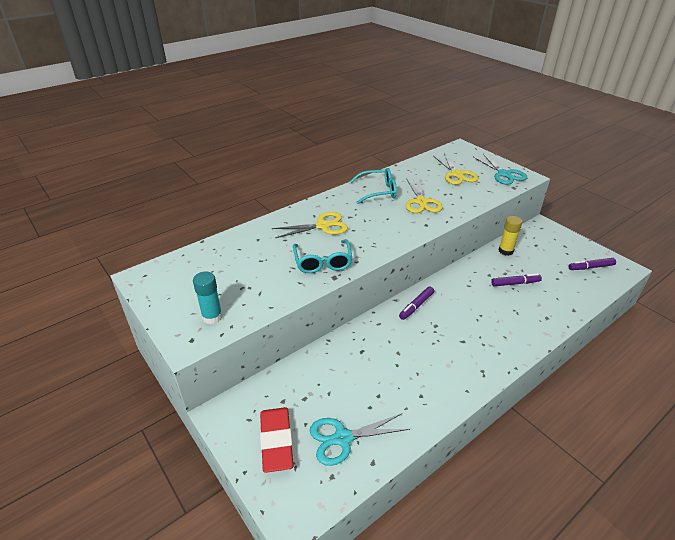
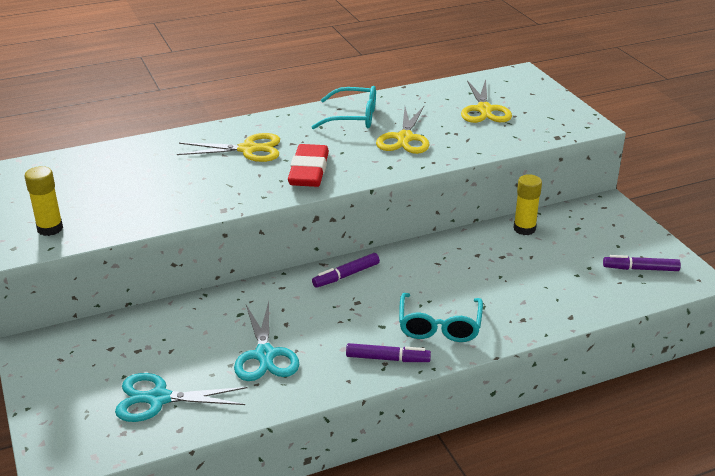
camera: 15 degrees right, 5 degrees down
turquoise glue stick [193,271,222,324] -> yellow glue stick [25,166,63,236]
red eraser [260,407,294,473] -> red eraser moved to [288,144,329,187]
turquoise glasses [293,239,352,273] -> turquoise glasses moved to [399,293,483,342]
turquoise scissors [473,154,527,185] -> turquoise scissors moved to [234,302,299,381]
purple marker [491,273,542,286] -> purple marker moved to [346,343,431,362]

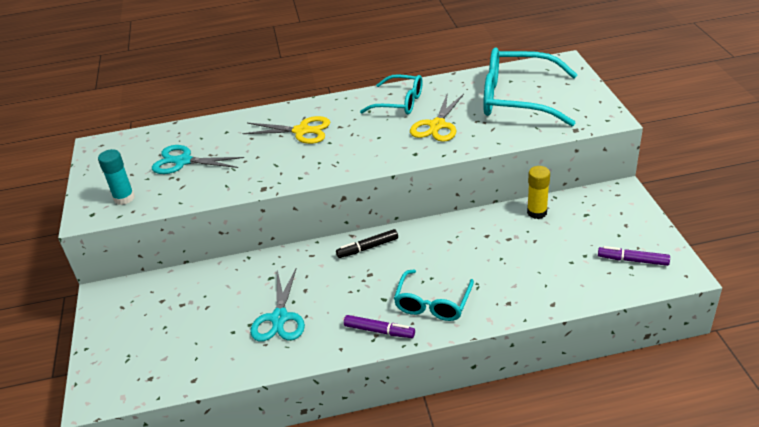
camera: 15 degrees right, 5 degrees up
yellow glue stick [25,166,63,236] -> turquoise glue stick [98,149,135,205]
turquoise scissors [115,373,247,422] -> turquoise scissors moved to [152,145,244,174]
red eraser [288,144,329,187] -> none
purple marker [312,253,380,288] -> black marker [336,229,398,258]
yellow scissors [461,79,512,123] -> turquoise glasses [483,47,578,126]

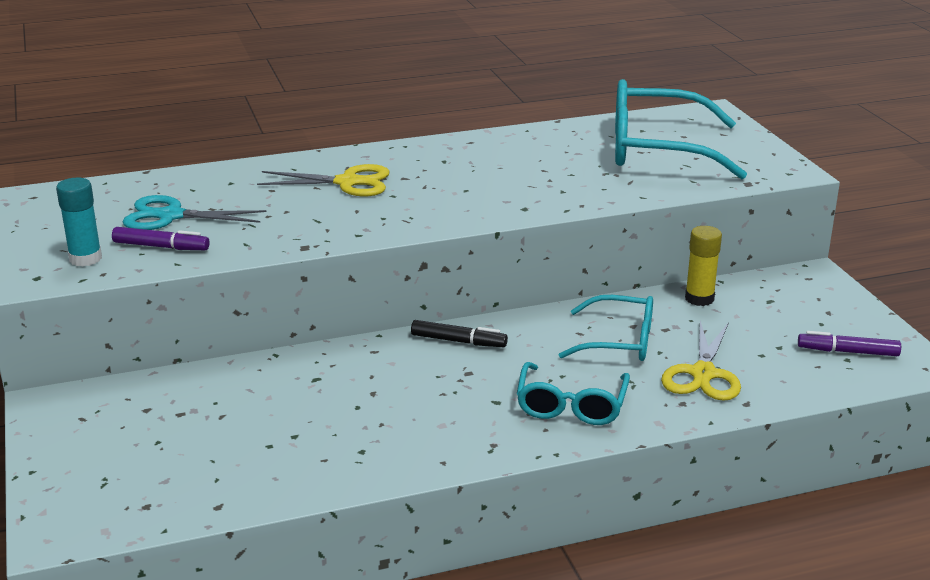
camera: 10 degrees left, 10 degrees down
turquoise scissors [250,267,305,342] -> none
black marker [336,229,398,258] -> black marker turned 135 degrees counterclockwise [411,320,508,347]
purple marker [344,315,415,338] -> purple marker moved to [112,227,210,250]
turquoise glasses [360,74,423,115] -> turquoise glasses moved to [559,295,653,361]
yellow scissors [410,92,464,142] -> yellow scissors moved to [661,321,741,401]

